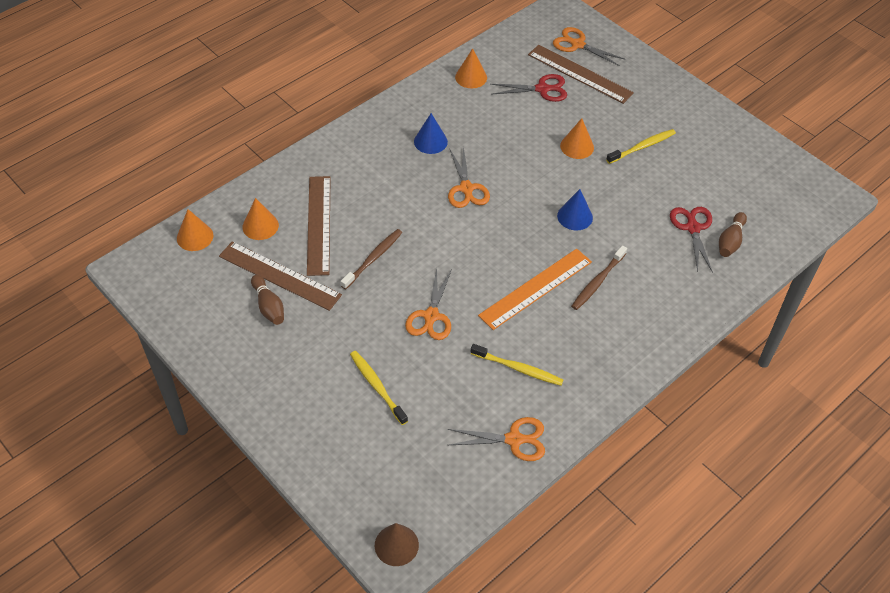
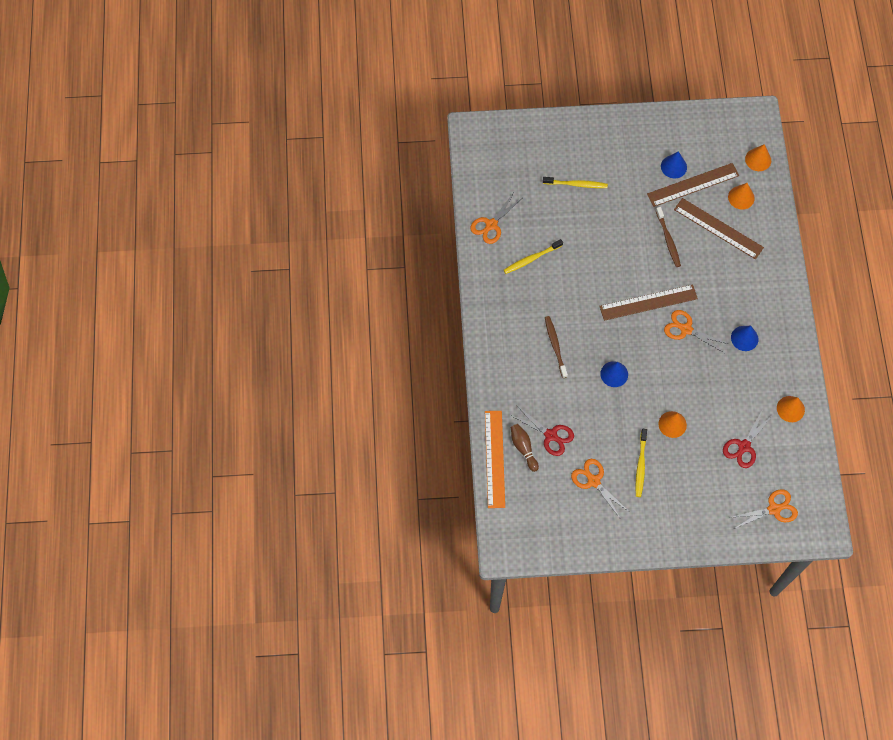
camera: 130 degrees right, 15 degrees up
brown bowling pin [251,275,284,325] -> blue cone [661,151,687,178]
brown cone [375,523,419,566] -> none
orange scissors [405,268,452,340] -> orange scissors moved to [571,459,628,518]
orange ruler [478,249,592,330] -> orange ruler moved to [485,411,505,508]
brown ruler [528,45,634,104] -> brown ruler moved to [600,284,698,321]

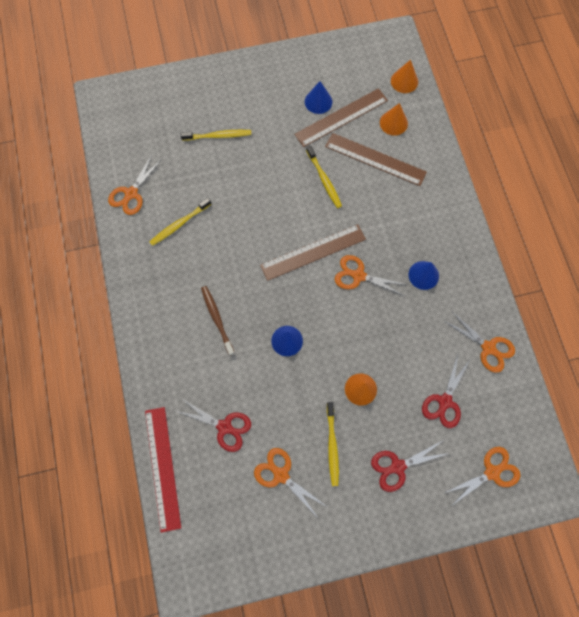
camera: 10 degrees left, 5 degrees up
orange ruler [485,411,505,508] -> red ruler [145,407,181,533]
brown bowling pin [511,424,539,472] -> none
brown toothbrush [656,207,681,267] -> yellow toothbrush [306,145,342,208]
orange cone [777,396,805,422] -> orange scissors [444,312,515,373]
none -> red scissors [371,440,449,492]

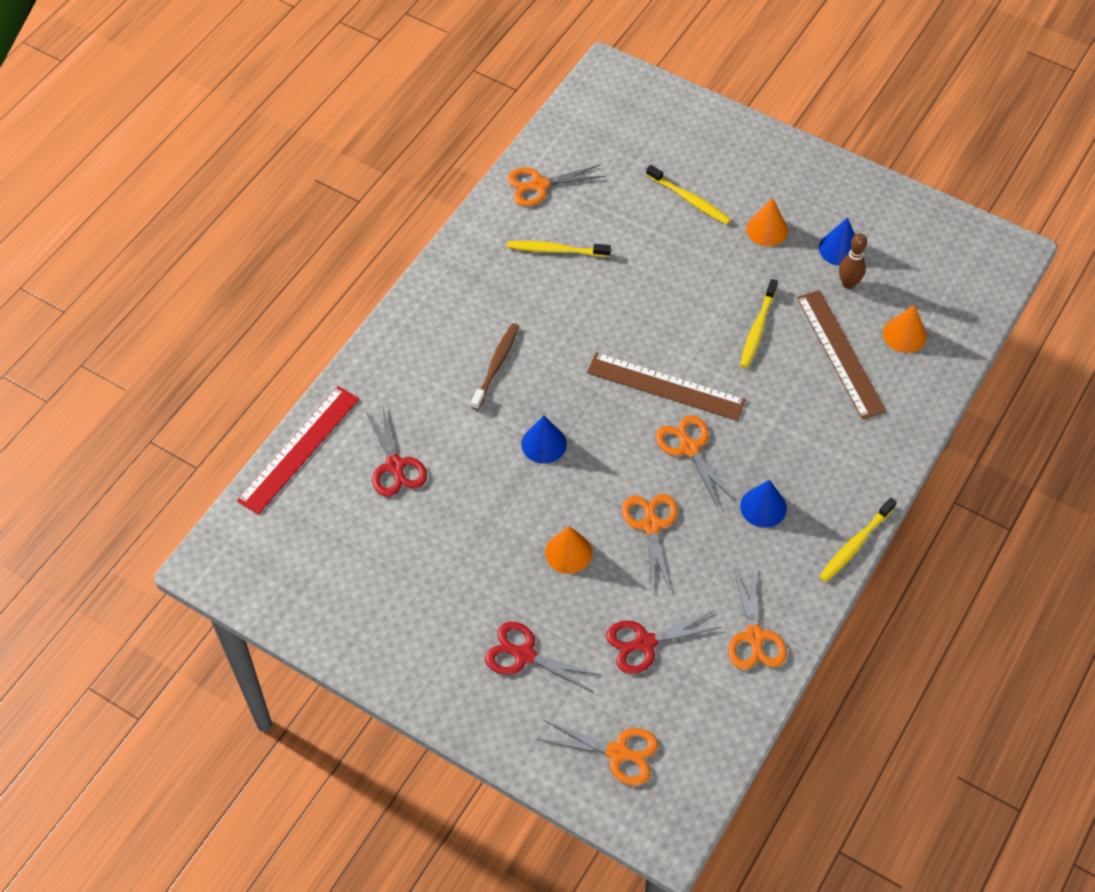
camera: 45 degrees right, 15 degrees down
orange scissors [254,448,326,515] -> orange scissors moved to [622,494,678,591]
brown ruler [294,88,388,147] -> brown bowling pin [839,233,867,289]
yellow toothbrush [327,402,339,486] -> yellow toothbrush moved to [819,497,897,582]
orange cone [391,60,418,93] -> orange cone moved to [746,198,788,246]

